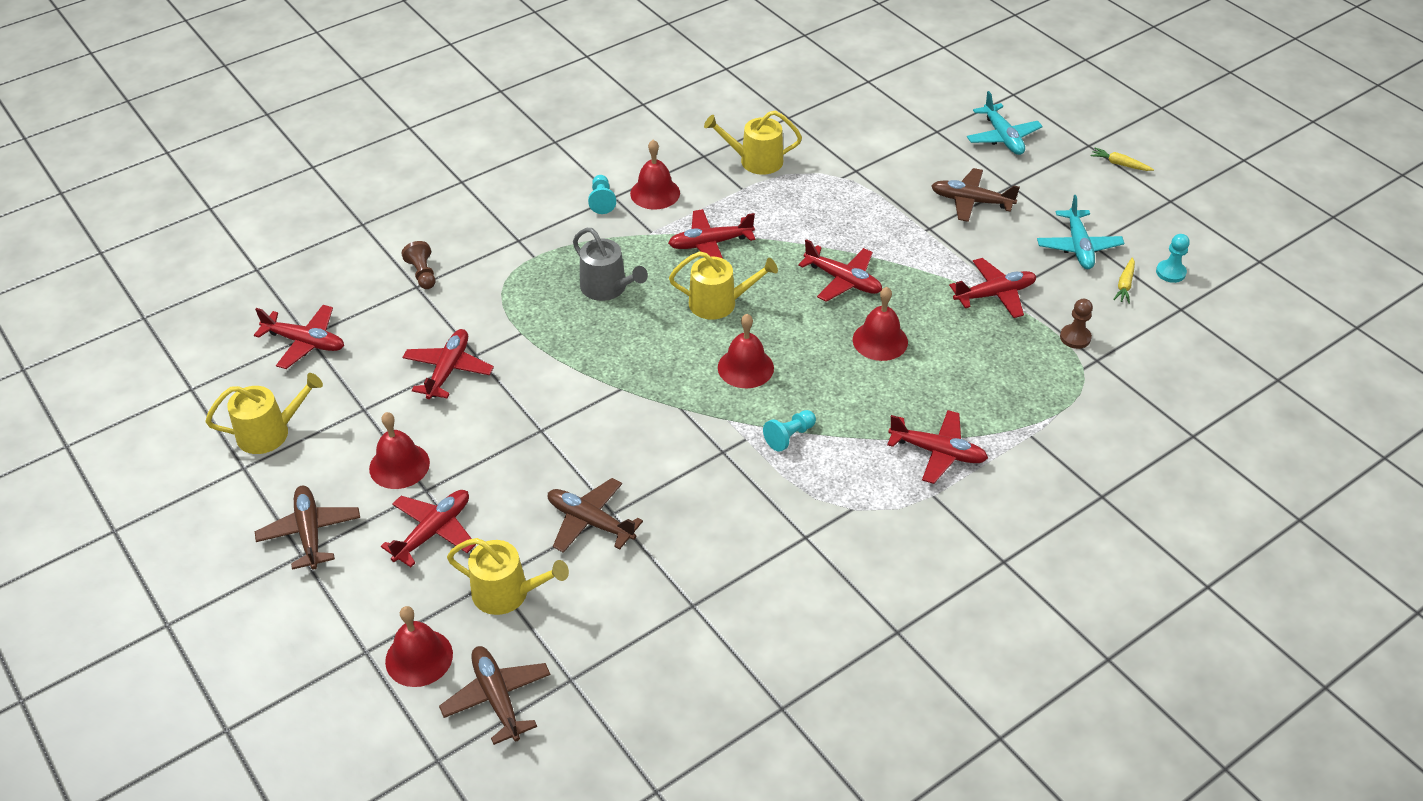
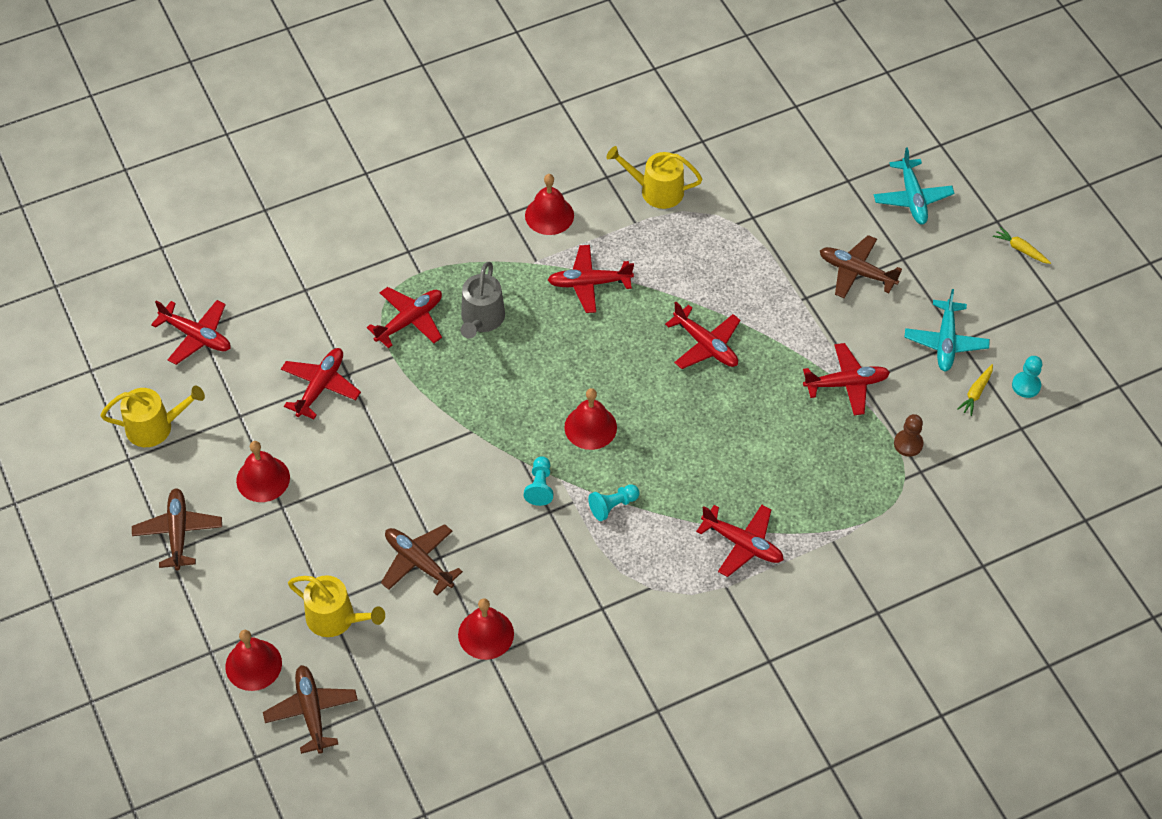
camera: 10 degrees right, 10 degrees up
red plane [381,490,476,567] -> red plane moved to [367,287,442,348]
brown pawn [401,241,435,289] -> none
grey watering can [573,228,648,301] -> grey watering can turned 45 degrees clockwise [461,262,505,339]
turquoise pawn [588,175,616,214] -> turquoise pawn moved to [524,456,553,506]
yellow watering can [669,251,778,320] -> none
red bell [853,287,908,361] -> red bell moved to [458,598,514,660]

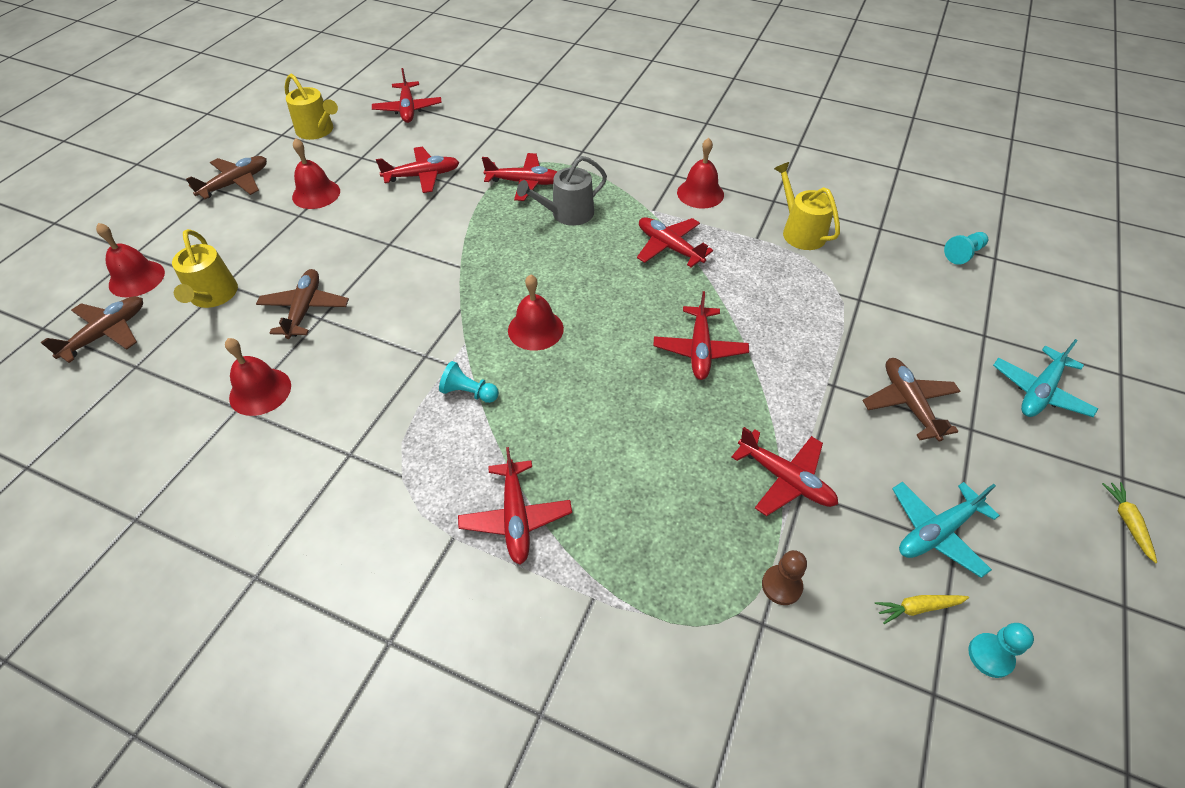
camera: 50 degrees right, 5 degrees down
turquoise pawn [524,456,553,506] -> turquoise pawn moved to [944,232,988,265]

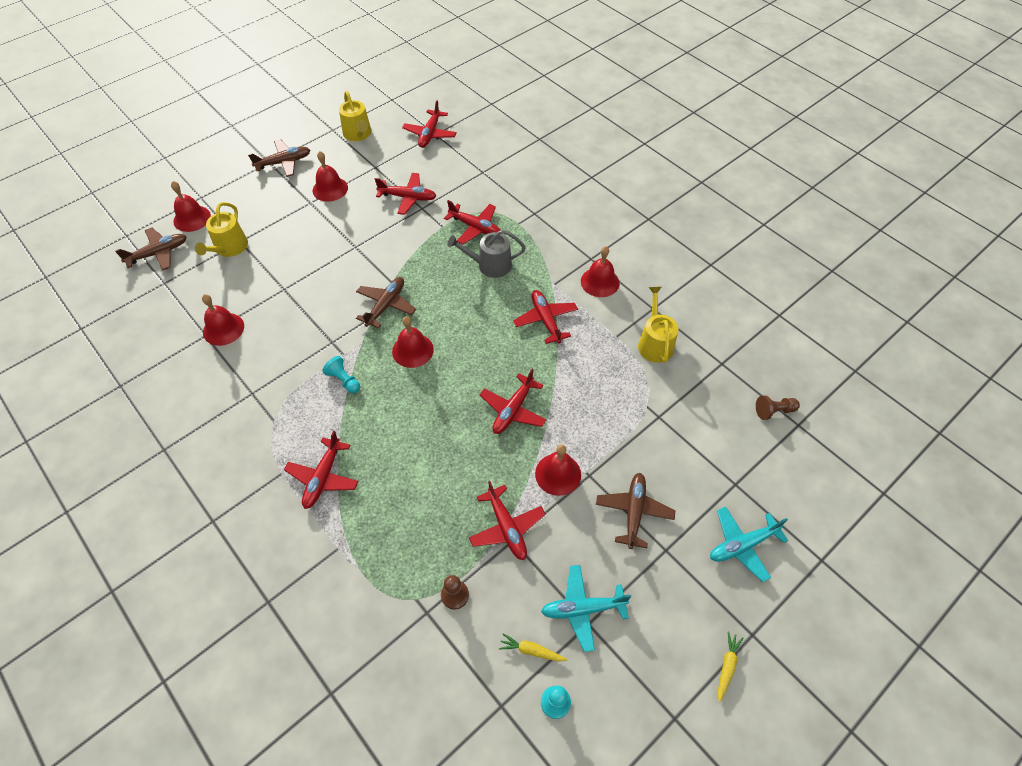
camera: 25 degrees right, 5 degrees up
brown plane [256,269,349,339] -> brown plane moved to [356,277,416,329]
turquoise pawn [944,232,988,265] -> brown pawn [756,395,800,420]
none -> red bell [535,445,581,496]

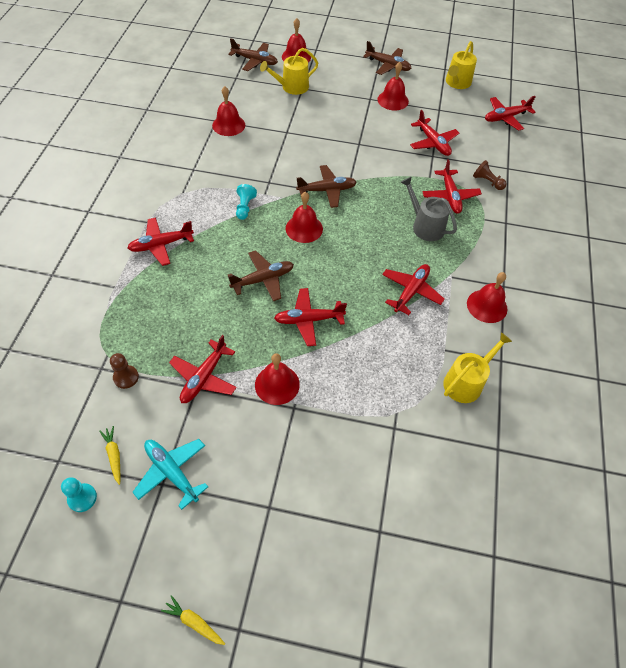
camera: 50 degrees right, 0 degrees up
brown plane [596,473,676,549] -> brown plane moved to [228,250,294,301]
turquoise plane [710,506,789,582] -> none
yellow carrot [718,632,743,702] -> yellow carrot turned 135 degrees counterclockwise [161,595,225,645]
brown pawn [756,395,800,420] -> brown pawn moved to [473,160,507,190]

